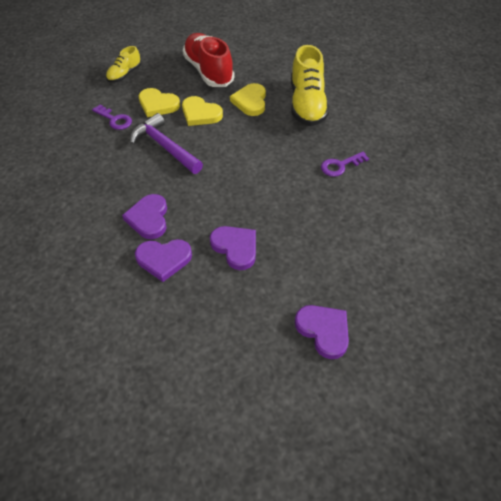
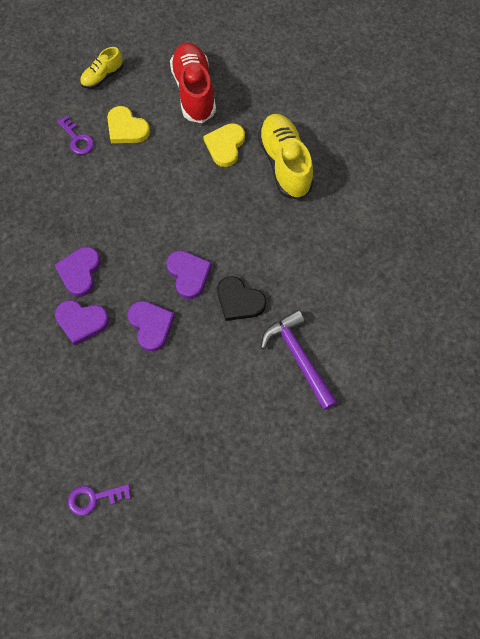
camera: 15 degrees right, 15 degrees up
purple hammer [130,113,203,174] -> purple hammer moved to [261,310,337,410]
yellow heart [182,96,223,126] -> none
yellow shoe [291,45,329,126] -> yellow shoe turned 150 degrees clockwise [258,114,314,200]
purple heart [295,305,349,359] -> purple heart moved to [166,250,212,299]
purple key [321,152,369,177] -> purple key moved to [68,484,131,516]
none -> black heart [217,276,266,321]

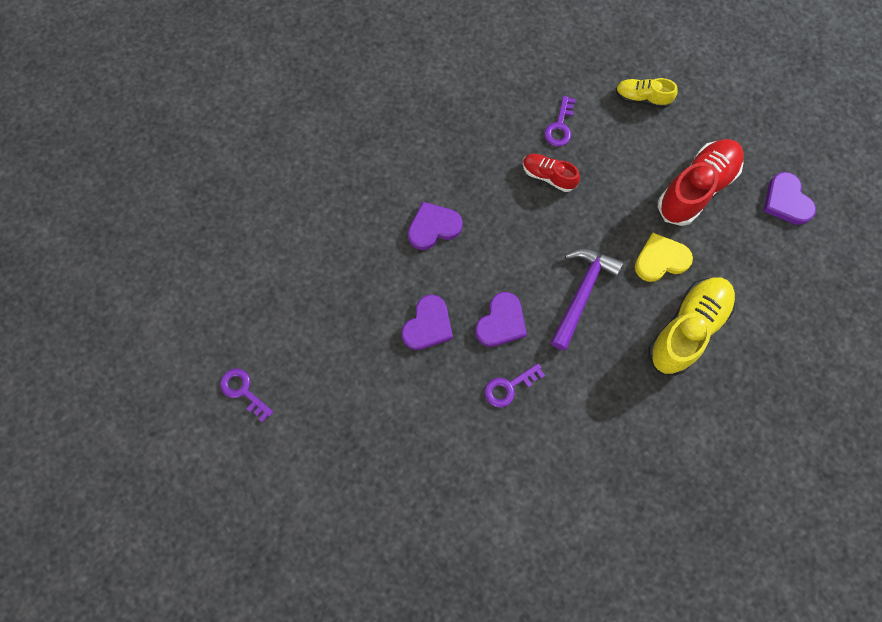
camera: 55 degrees right, 5 degrees up
purple heart [55,300,109,346] -> purple heart moved to [764,172,816,225]
yellow heart [107,106,150,143] -> none
black heart [217,276,266,321] -> purple key [485,363,545,408]
purple hammer [261,310,337,410] -> purple hammer moved to [550,248,623,350]
none -> red shoe [523,154,580,192]

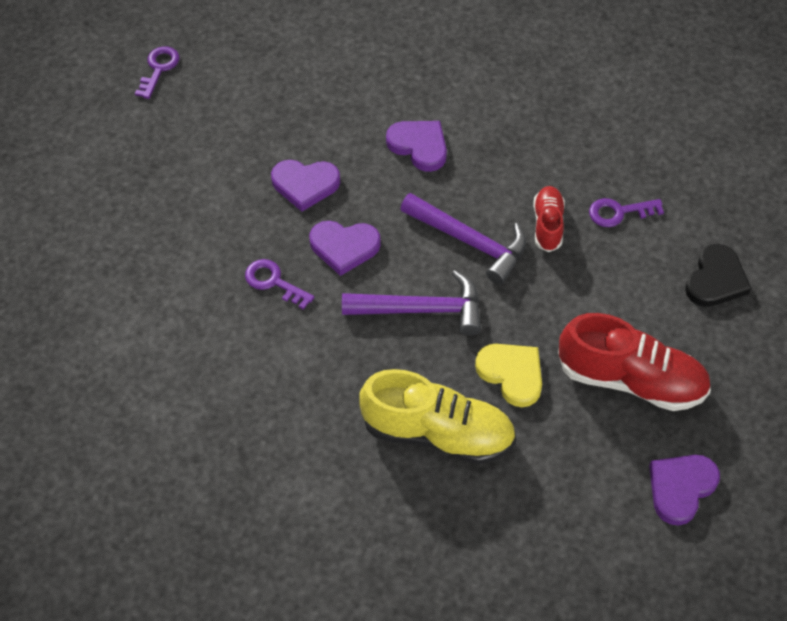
camera: 65 degrees right, 15 degrees down
yellow shoe [615,78,678,108] -> black heart [685,244,751,307]
none -> purple hammer [400,193,526,285]

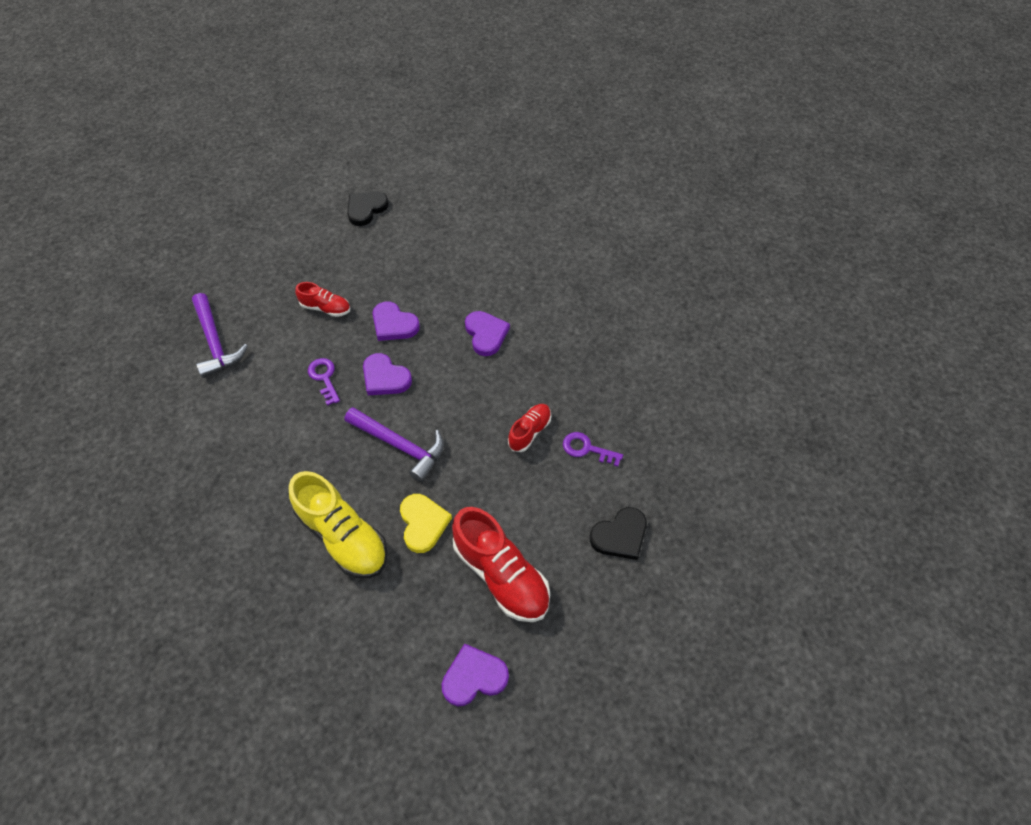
camera: 30 degrees right, 0 degrees up
purple key [135,46,179,99] -> black heart [347,191,389,226]
purple hammer [400,193,526,285] -> purple hammer moved to [192,293,248,378]
none -> red shoe [295,282,350,317]

